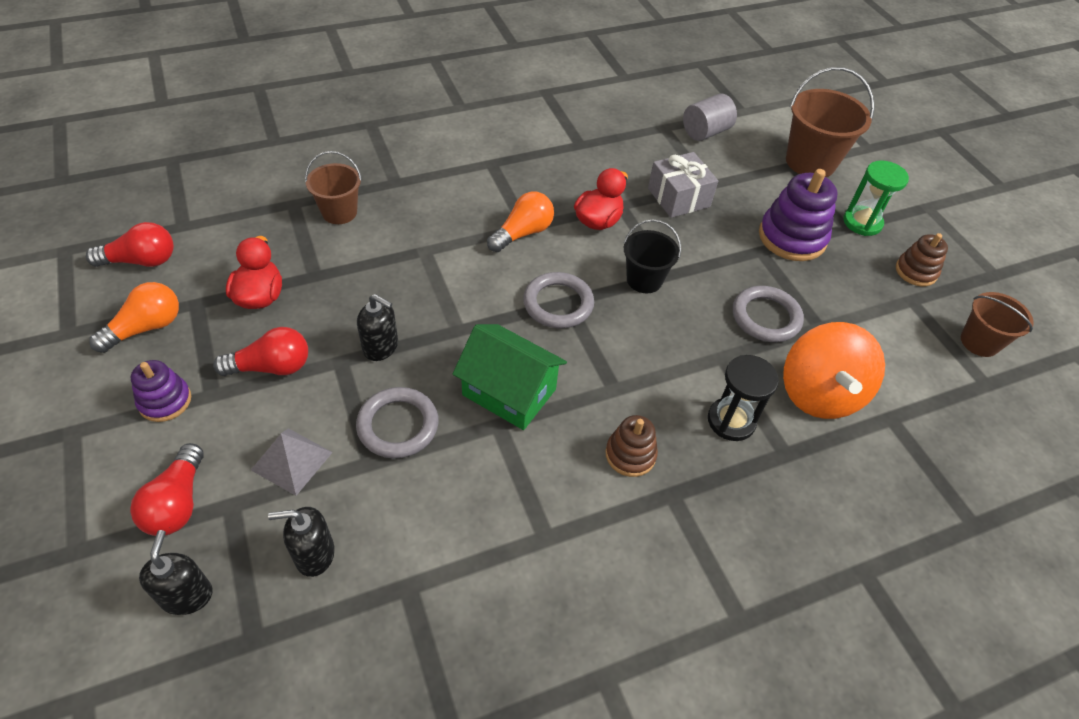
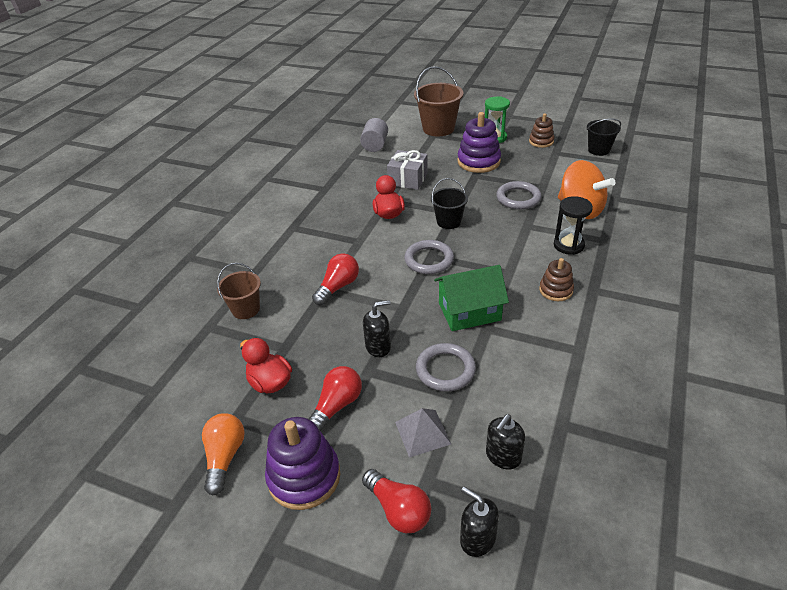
camera: 40 degrees left, 10 degrees down
red light bulb [86,222,174,267] -> red light bulb moved to [312,253,359,305]
purple stacking toy [131,360,191,422] -> purple stacking toy [265,417,340,510], size x1.70
orange light bulb [487,192,554,252] -> none
brown bucket [961,292,1034,357] -> black bucket [587,119,621,156]

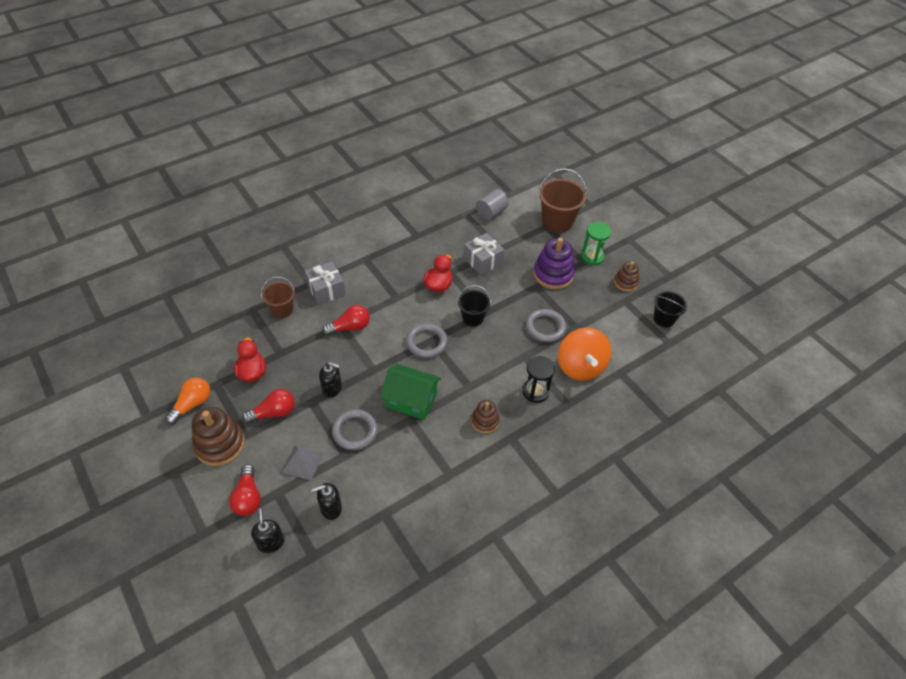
camera: 30 degrees right, 10 degrees up
purple stacking toy [265,417,340,510] -> brown stacking toy [192,407,245,466]
none -> grey gift [305,261,346,305]

